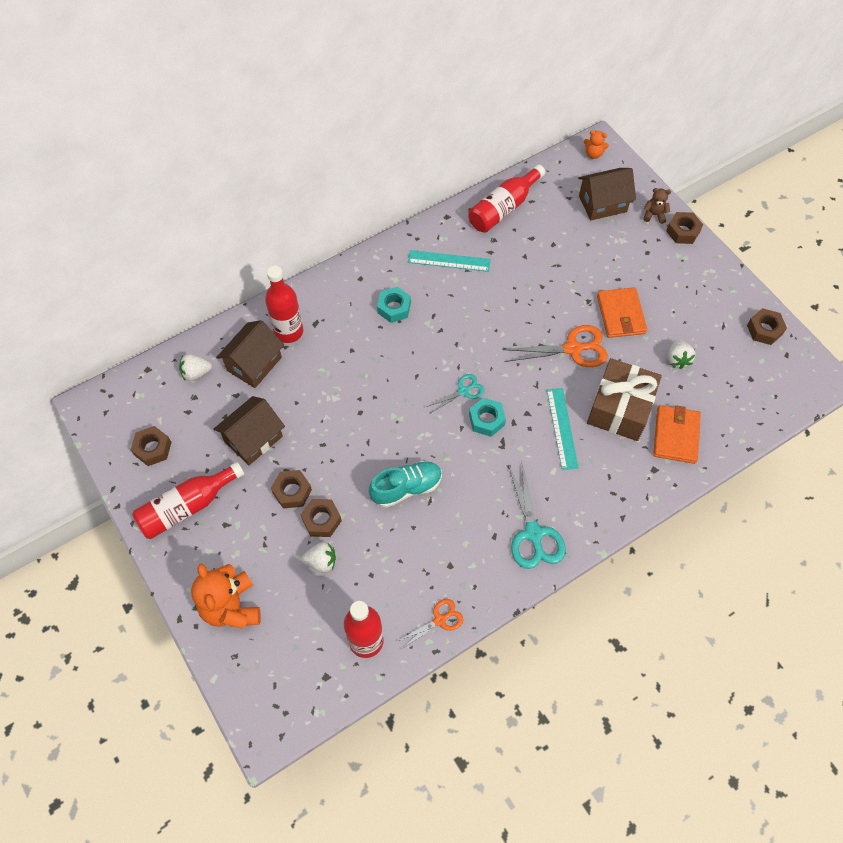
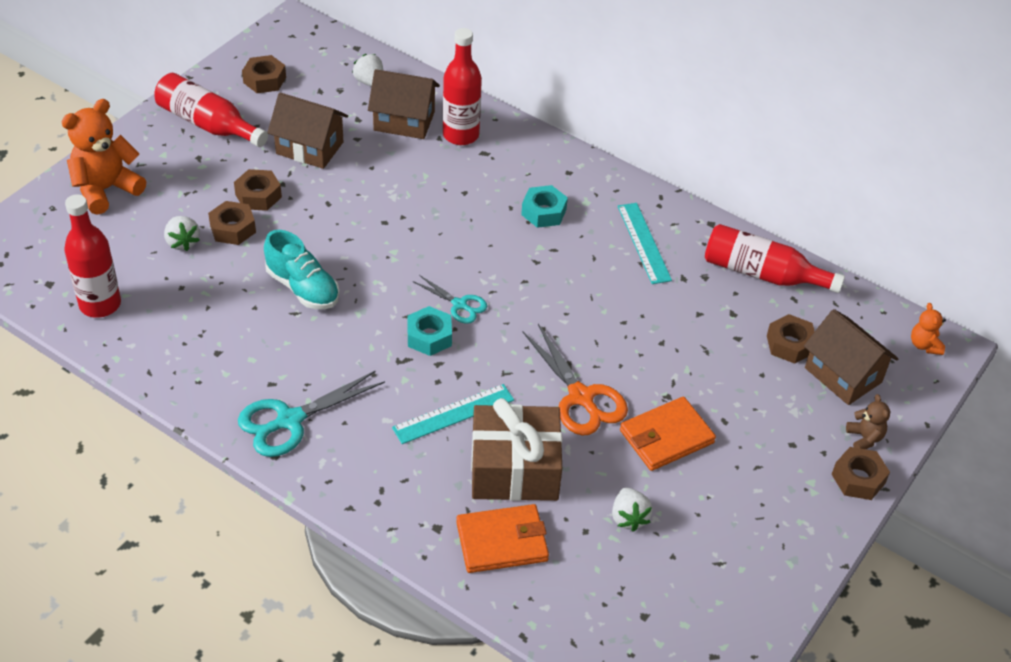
camera: 65 degrees right, 15 degrees down
orange scissors [398,599,464,649] -> none
white strawberry [668,339,695,369] -> white strawberry turned 75 degrees counterclockwise [612,487,653,532]
brown nut [747,308,787,345] -> brown nut moved to [767,314,815,364]

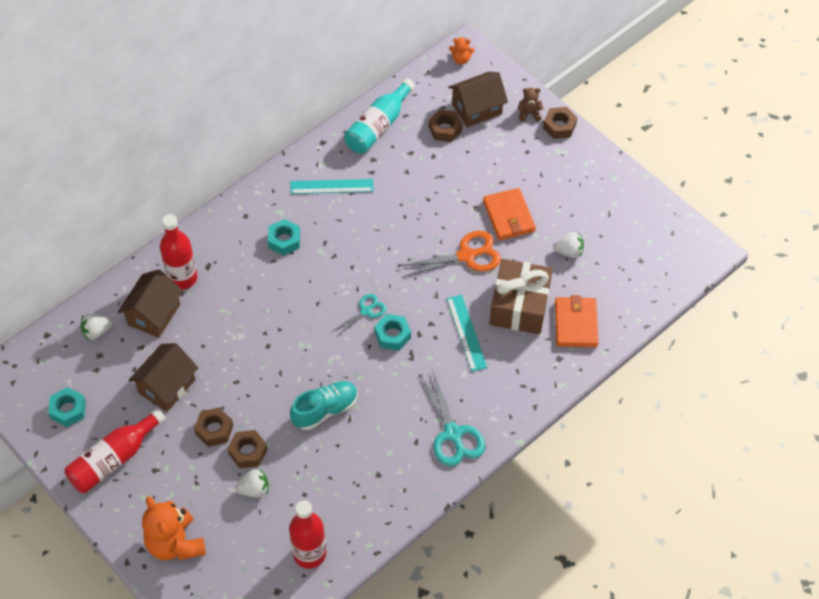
camera: 75 degrees left, 10 degrees up
brown nut [242,55,286,93] -> turquoise nut [48,387,86,427]
red bottle [705,224,845,293] -> turquoise bottle [344,78,415,154]

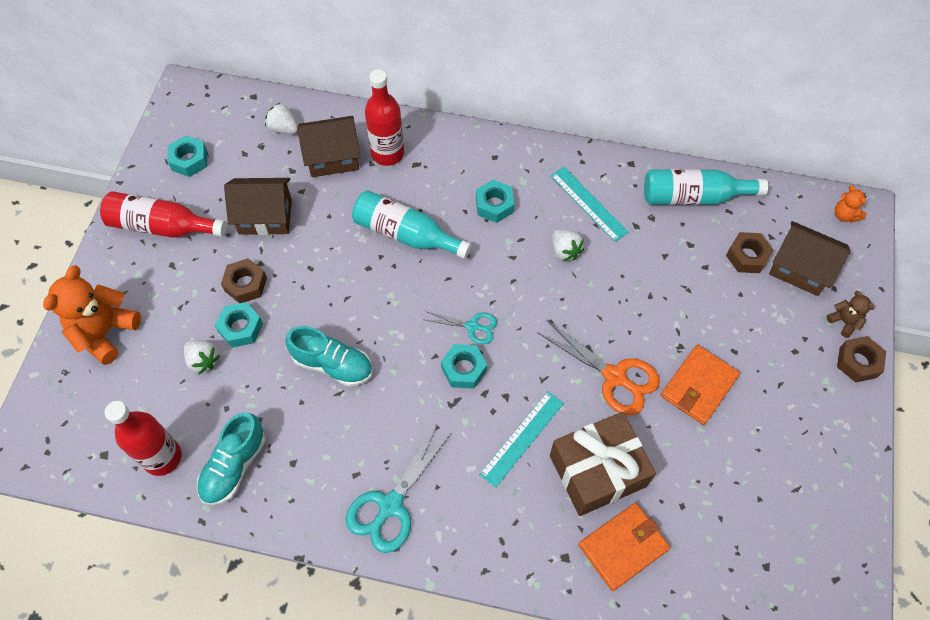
camera: 55 degrees right, 5 degrees up
brown nut [228,430,267,468] -> turquoise nut [215,302,263,348]
white strawberry [553,232,584,258] -> white strawberry moved to [552,229,584,261]
none -> turquoise shoe [196,412,266,505]
none -> turquoise bottle [352,190,471,259]

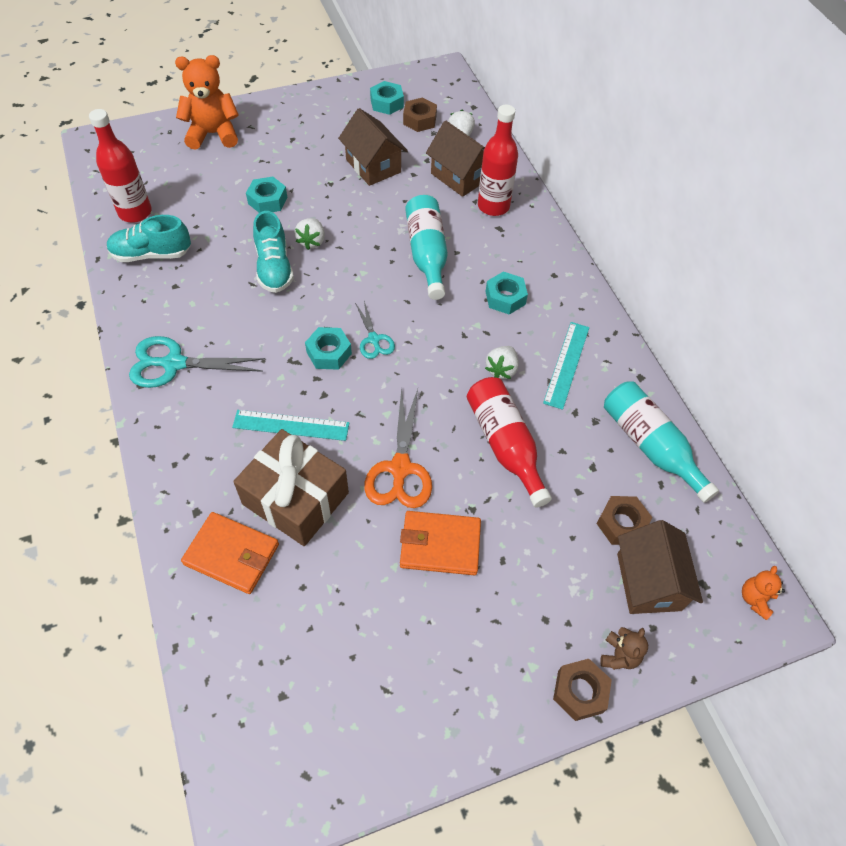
camera: 55 degrees right, 5 degrees down
red bottle [100,191,227,238] -> red bottle moved to [467,377,552,508]
white strawberry [184,340,220,375] -> white strawberry moved to [294,218,325,250]
brown nut [221,258,267,303] -> brown nut moved to [403,97,437,132]

